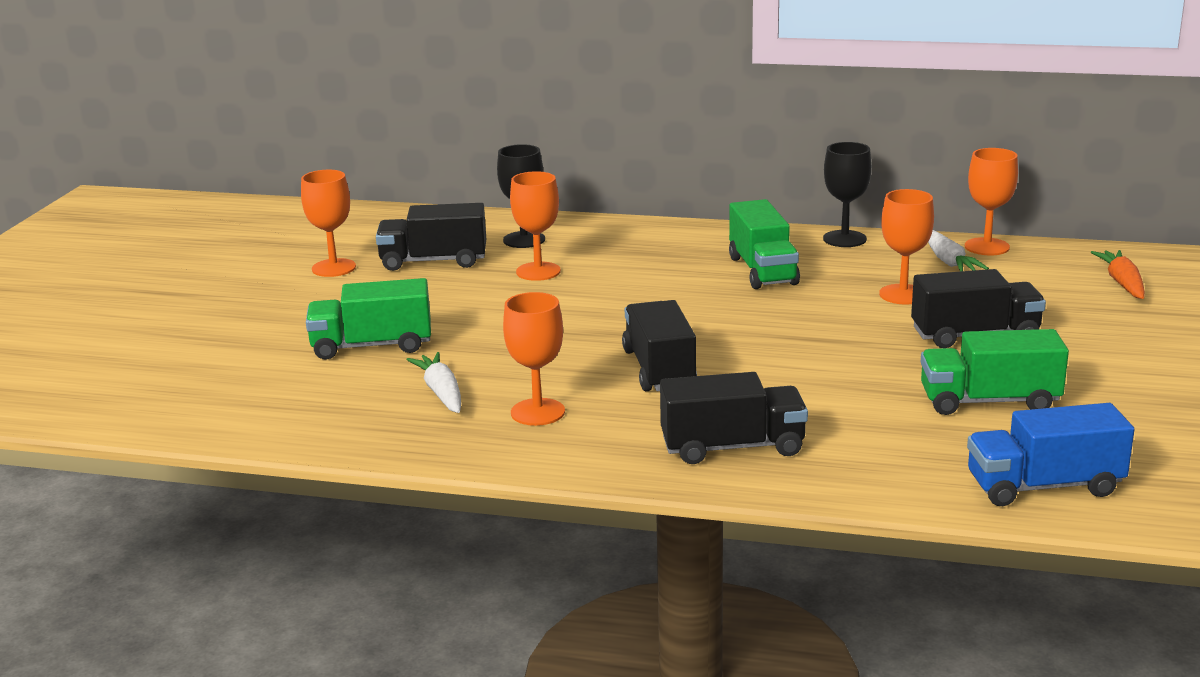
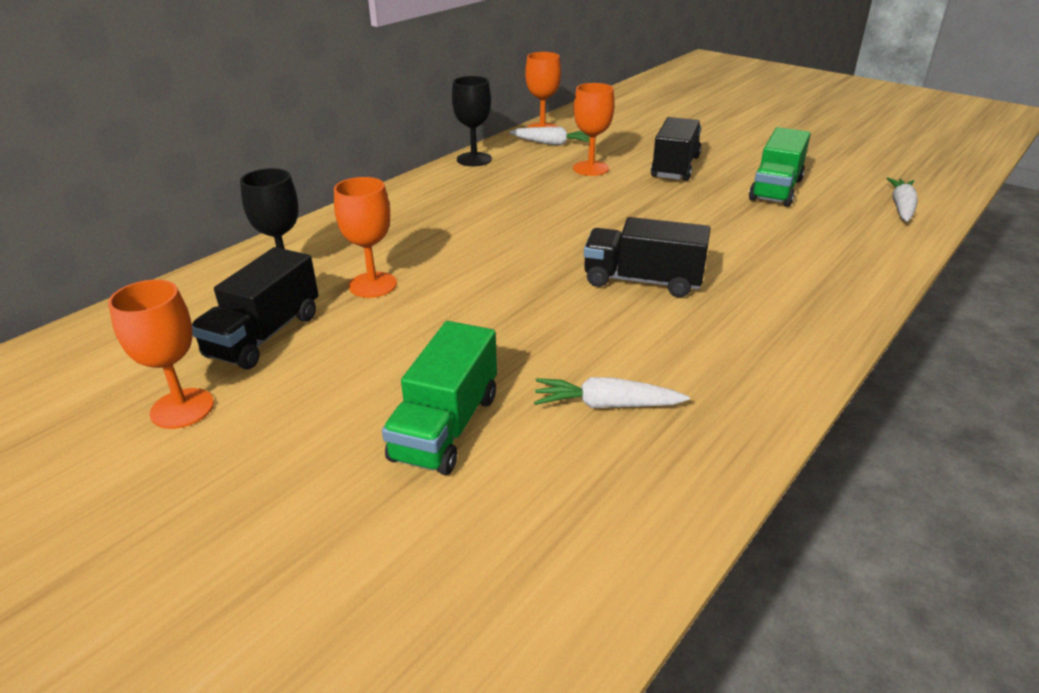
camera: 65 degrees left, 10 degrees up
orange goblet [503,292,565,426] -> none
black truck [660,372,808,464] -> none
green truck [729,199,800,289] -> none
blue truck [967,403,1135,506] -> white carrot [886,177,918,221]
orange carrot [1091,250,1145,299] -> none

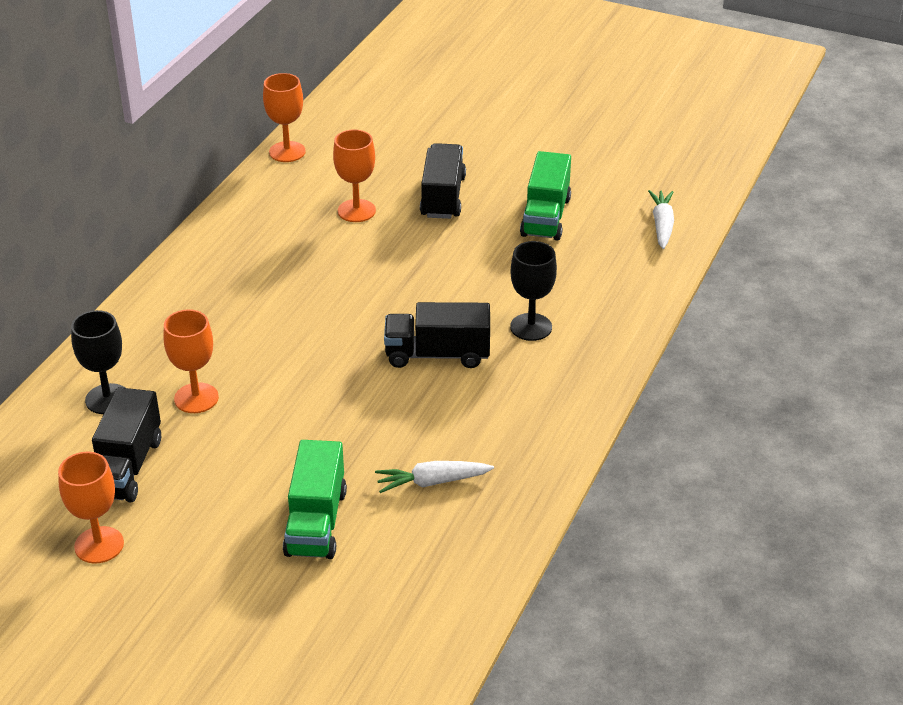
camera: 15 degrees left, 5 degrees up
black goblet [452,76,492,166] -> black goblet moved to [510,241,557,341]
white carrot [509,127,590,145] -> none

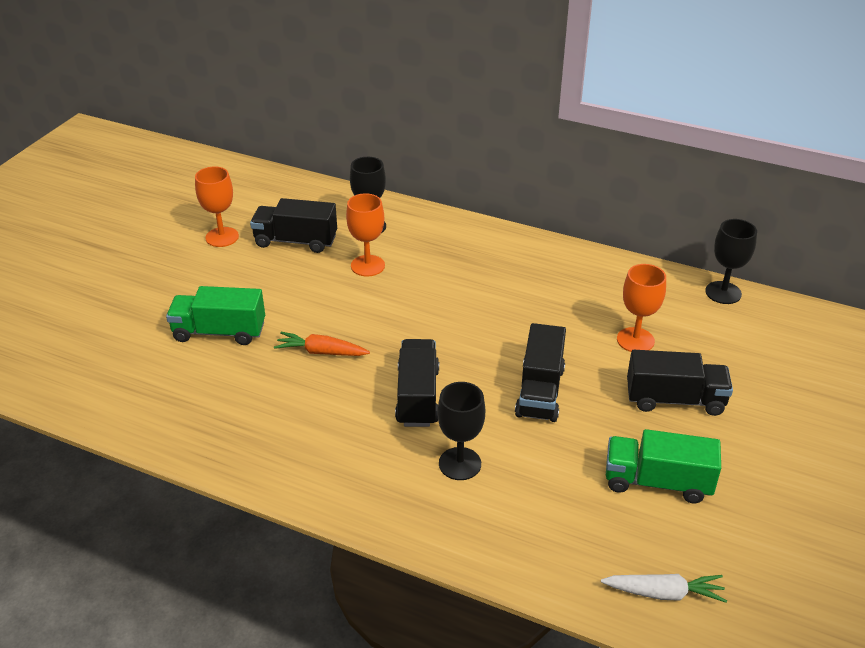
camera: 90 degrees right, 0 degrees up
orange goblet [263,73,306,162] -> black goblet [705,219,757,304]
white carrot [375,461,494,493] -> none
none -> orange carrot [274,332,370,356]
none -> black truck [515,323,566,422]

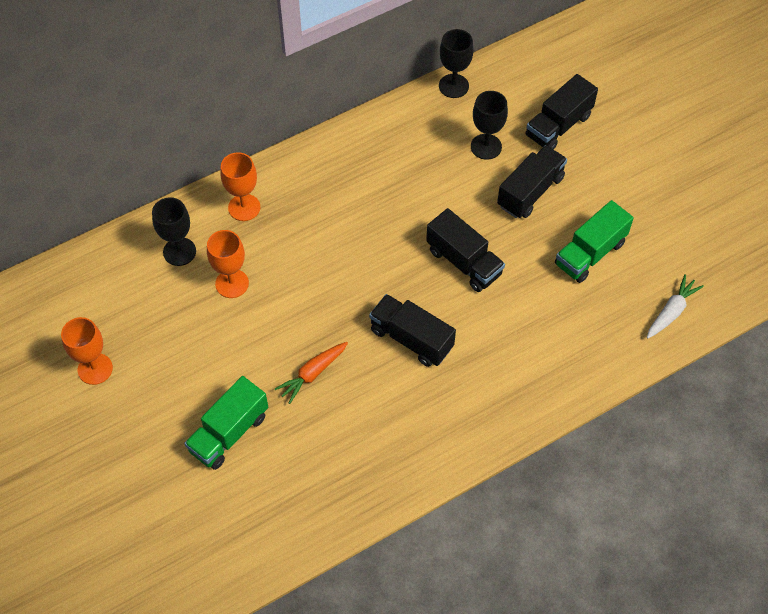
camera: 55 degrees left, 20 degrees up
black truck [250,198,337,253] -> black truck moved to [525,74,598,150]
black goblet [437,382,485,480] -> black goblet moved to [471,91,508,160]
orange goblet [617,264,666,352] -> orange goblet moved to [220,152,260,221]

